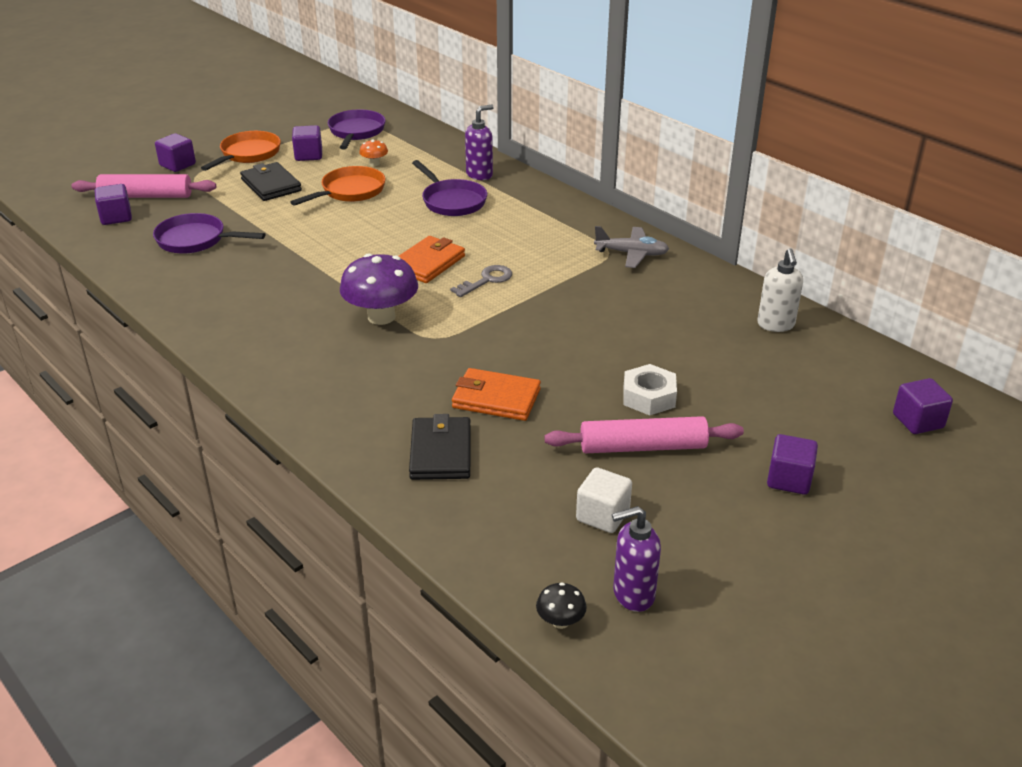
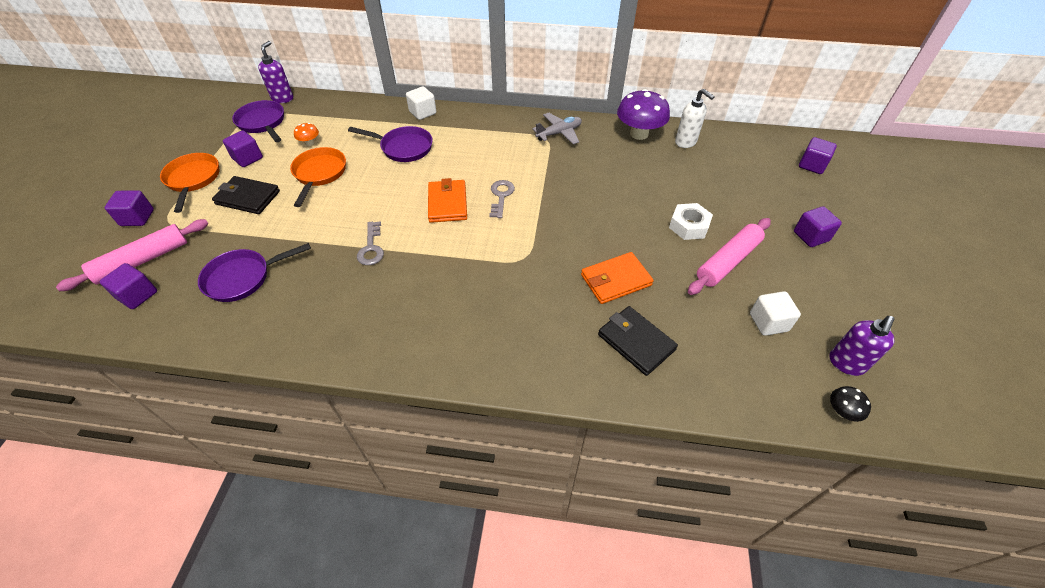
camera: 40 degrees left, 15 degrees up
purple mushroom [340,253,418,325] -> purple mushroom moved to [617,89,670,140]
purple soap dispenser [465,105,494,180] -> purple soap dispenser moved to [258,41,293,103]
none -> grey key [357,221,384,265]
none -> white cube [406,86,436,120]

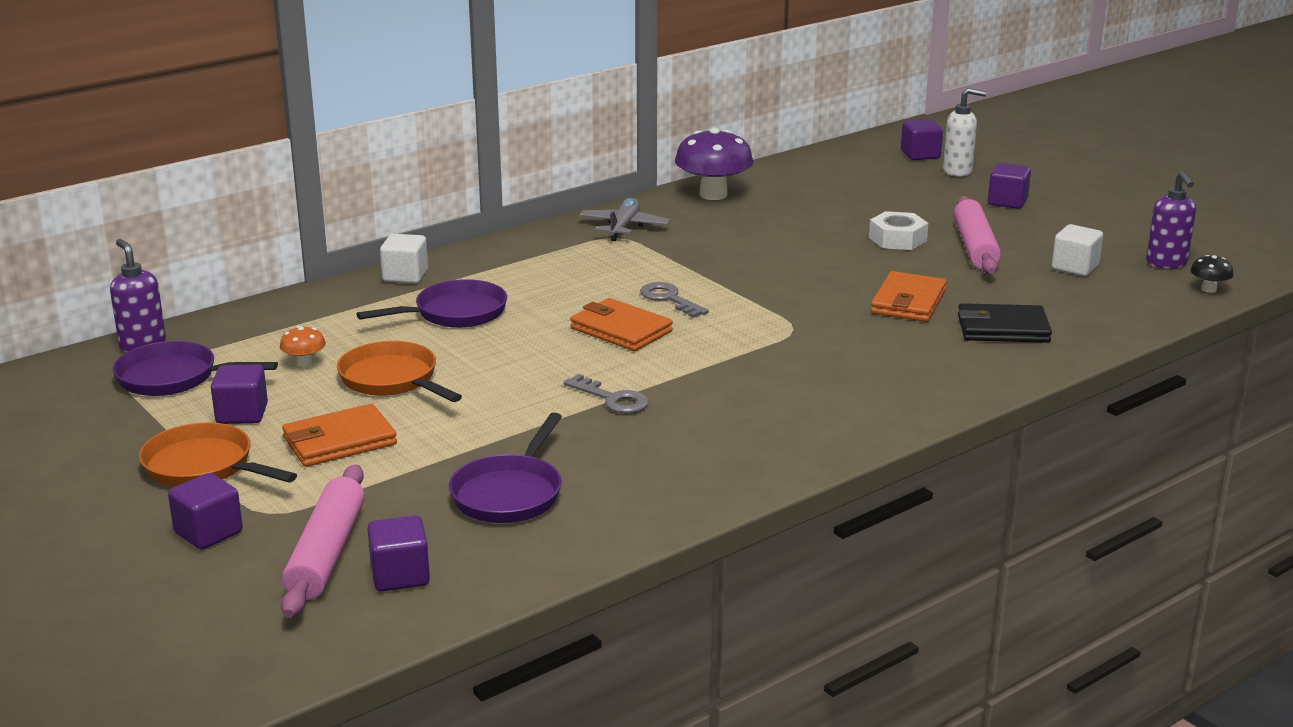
camera: 45 degrees left, 25 degrees down
black wallet [212,176,280,214] -> orange wallet [282,404,397,467]
white soap dispenser [675,89,715,148] -> white soap dispenser moved to [943,88,987,177]

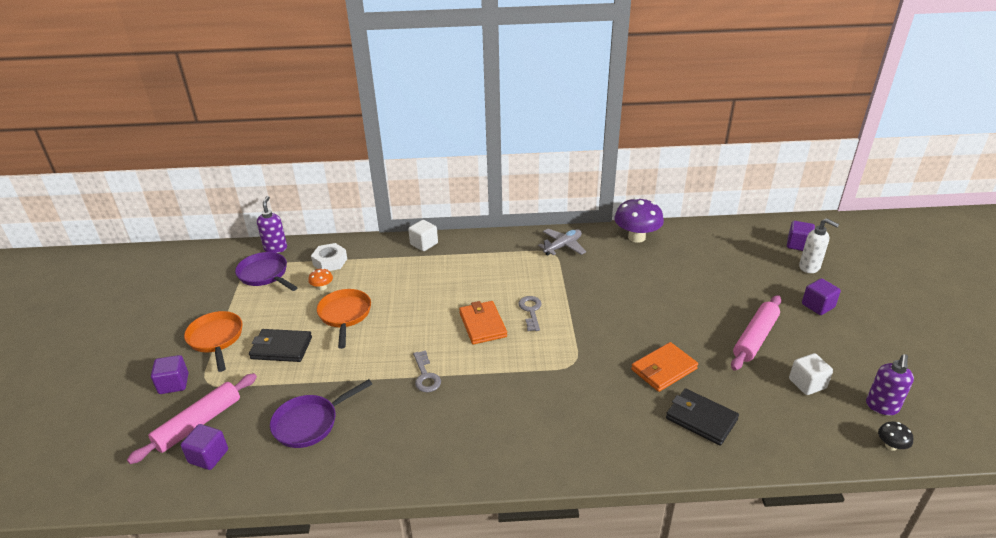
camera: 35 degrees right, 10 degrees up
purple cube [211,365,268,424] -> none
orange wallet [282,404,397,467] -> black wallet [249,329,312,362]
purple pan [356,279,507,328] -> none
white nut [869,211,928,250] -> white nut moved to [311,243,347,271]

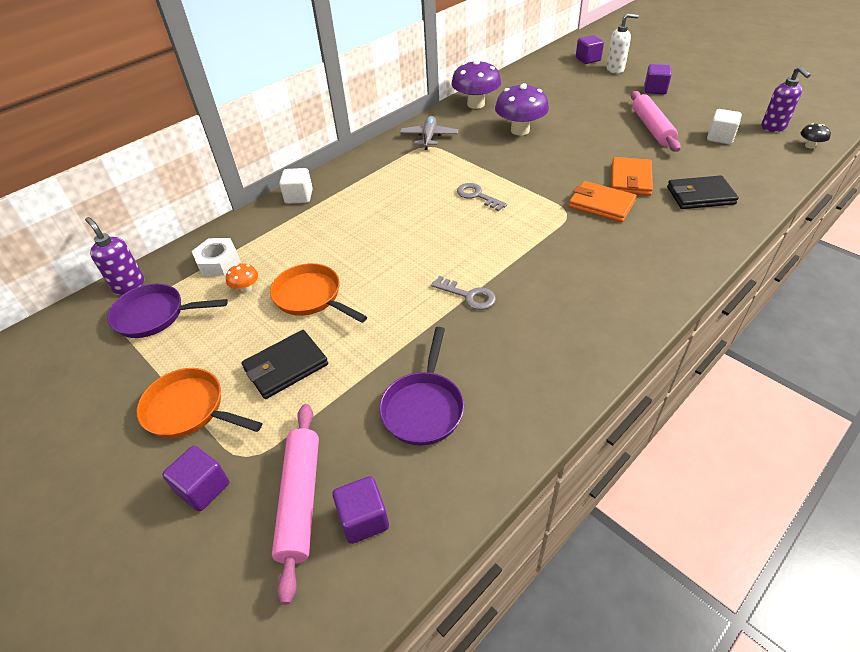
camera: 40 degrees left, 10 degrees up
orange wallet [459,301,507,344] -> orange wallet moved to [569,181,637,222]
none -> purple mushroom [495,83,549,135]

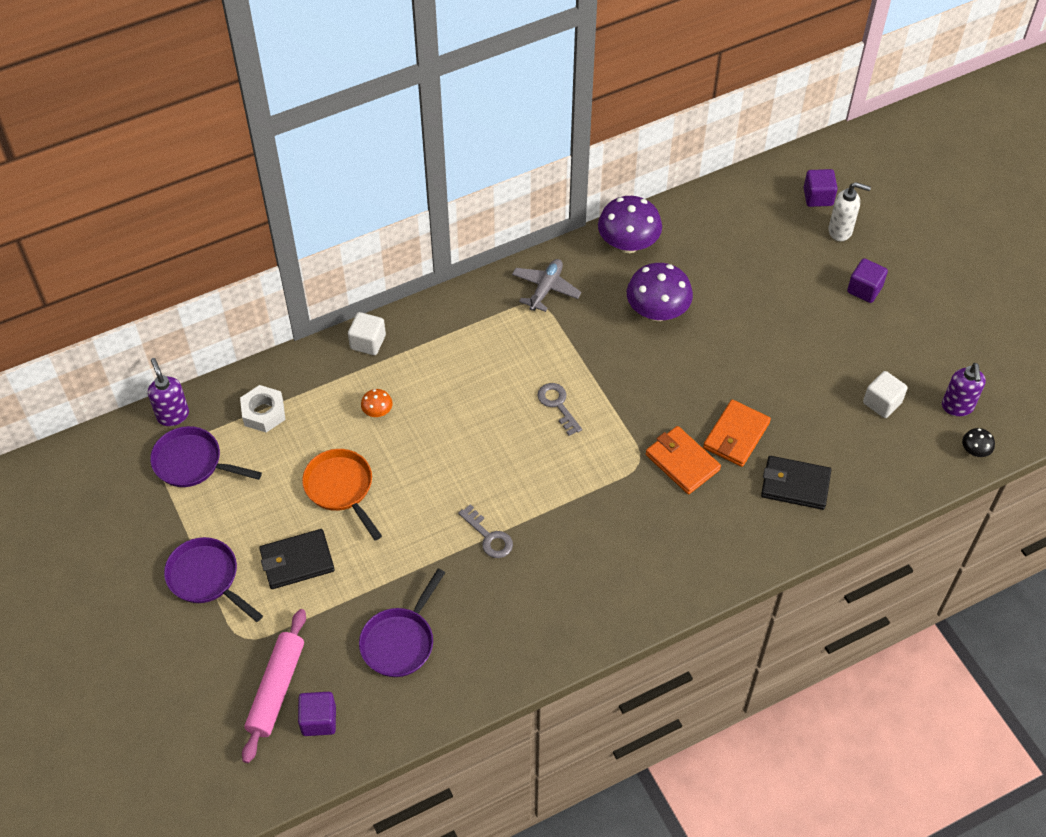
camera: 15 degrees right, 10 degrees up
orange pan [137,368,262,438] -> purple pan [164,537,263,622]
purple cube [162,446,229,512] -> none
orange mushroom [226,263,258,293] -> orange mushroom moved to [361,389,393,417]
pink rolling pin [631,91,681,152] -> none

